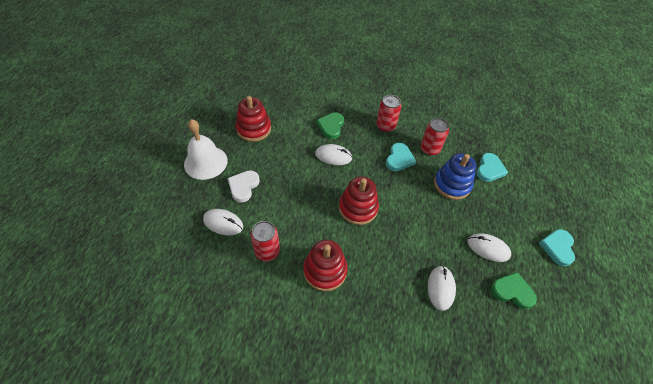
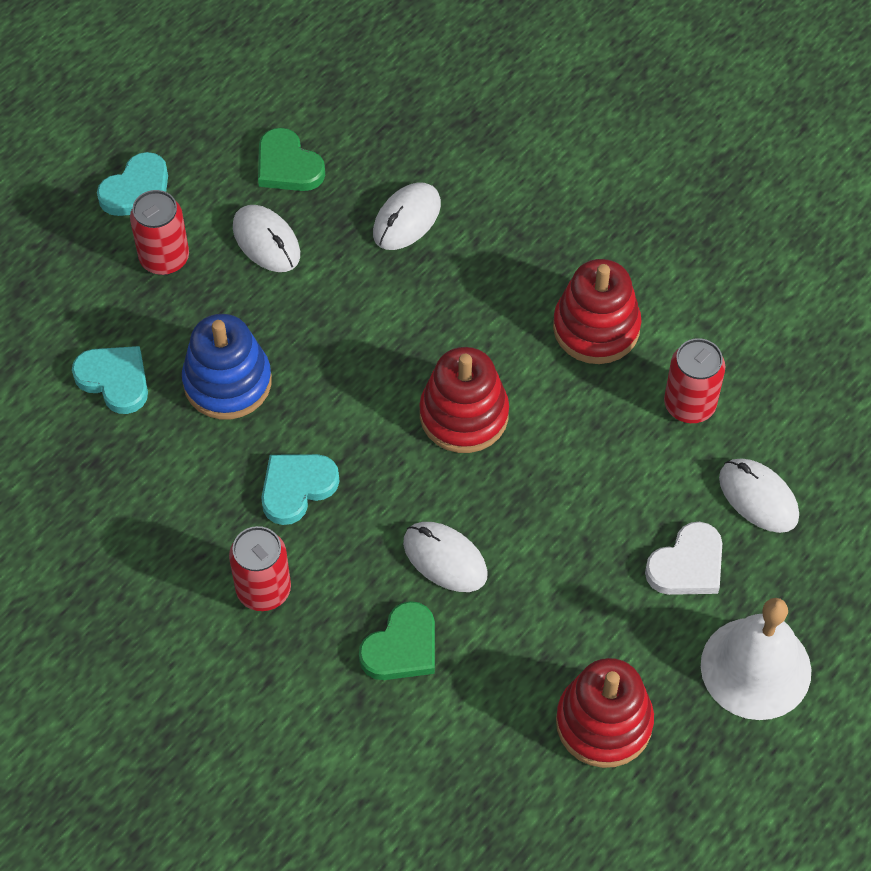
camera: 150 degrees left, 5 degrees up
red can [420,118,449,156] -> red can moved to [130,190,189,275]
turquoise heart [476,153,508,182] -> turquoise heart turned 75 degrees clockwise [72,346,148,414]

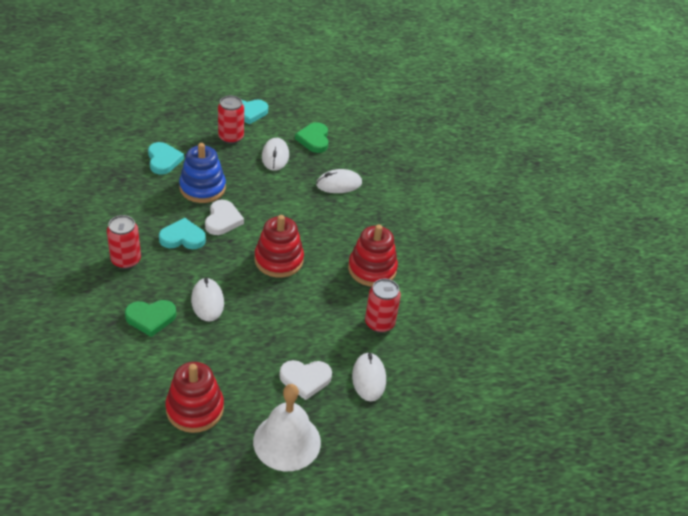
camera: 35 degrees right, 15 degrees down
none -> white heart [205,200,244,235]

